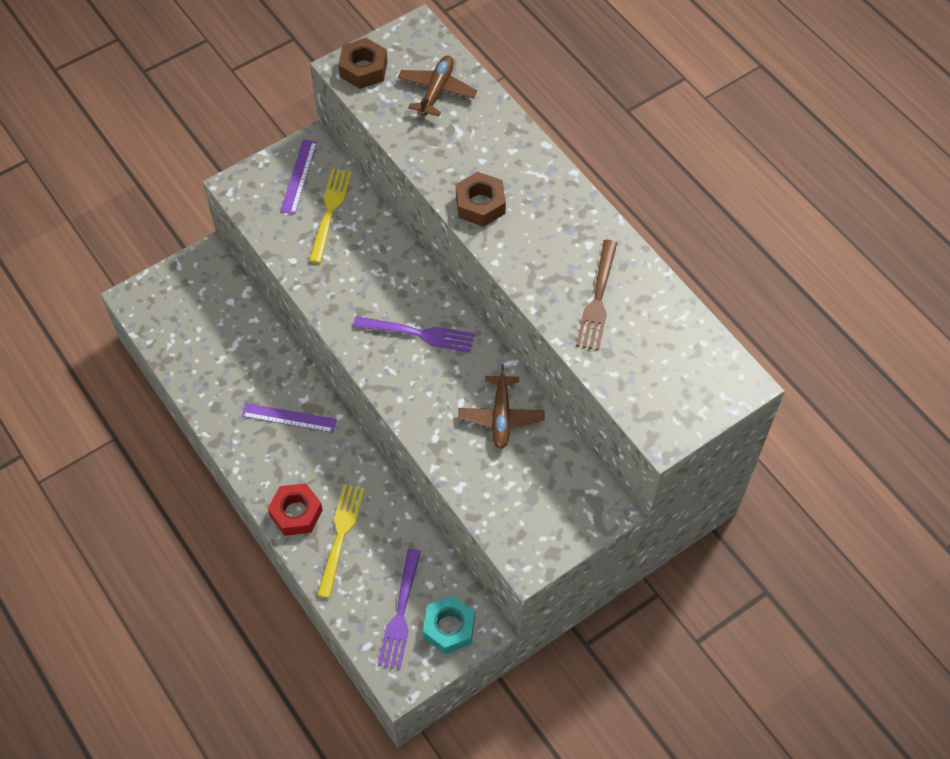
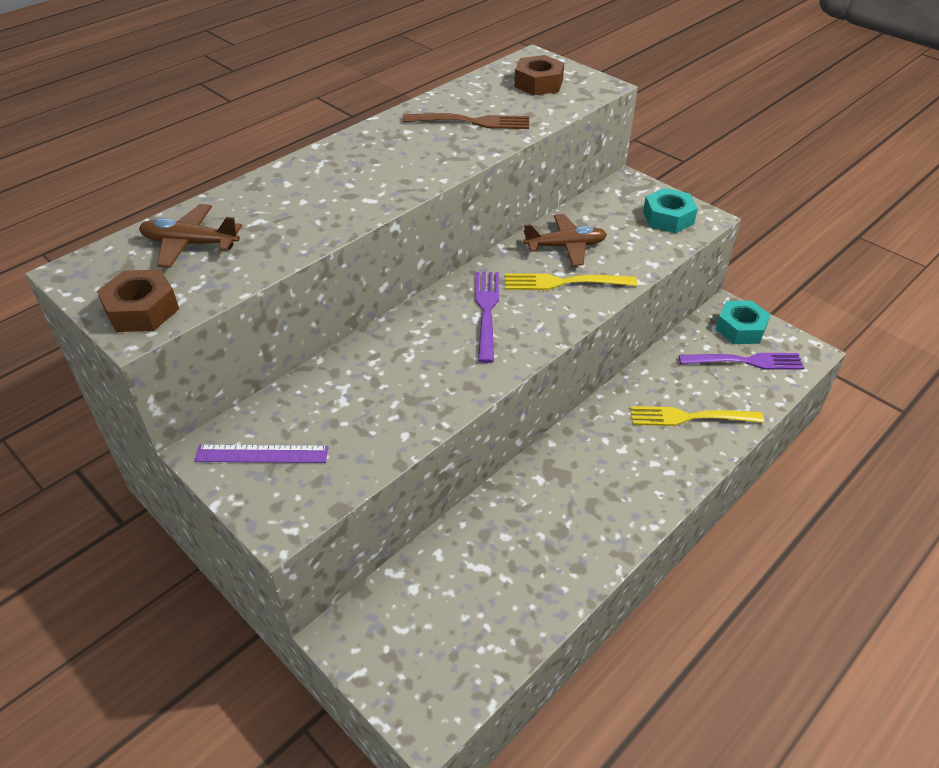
camera: 100 degrees left, 15 degrees down
purple ruler [242,403,337,433] -> none
red nut [268,483,323,536] -> none
yellow fork [309,169,352,263] -> yellow fork moved to [505,273,637,290]
brown nut [456,172,506,227] -> brown nut moved to [514,55,564,95]
none -> turquoise nut [643,188,698,233]

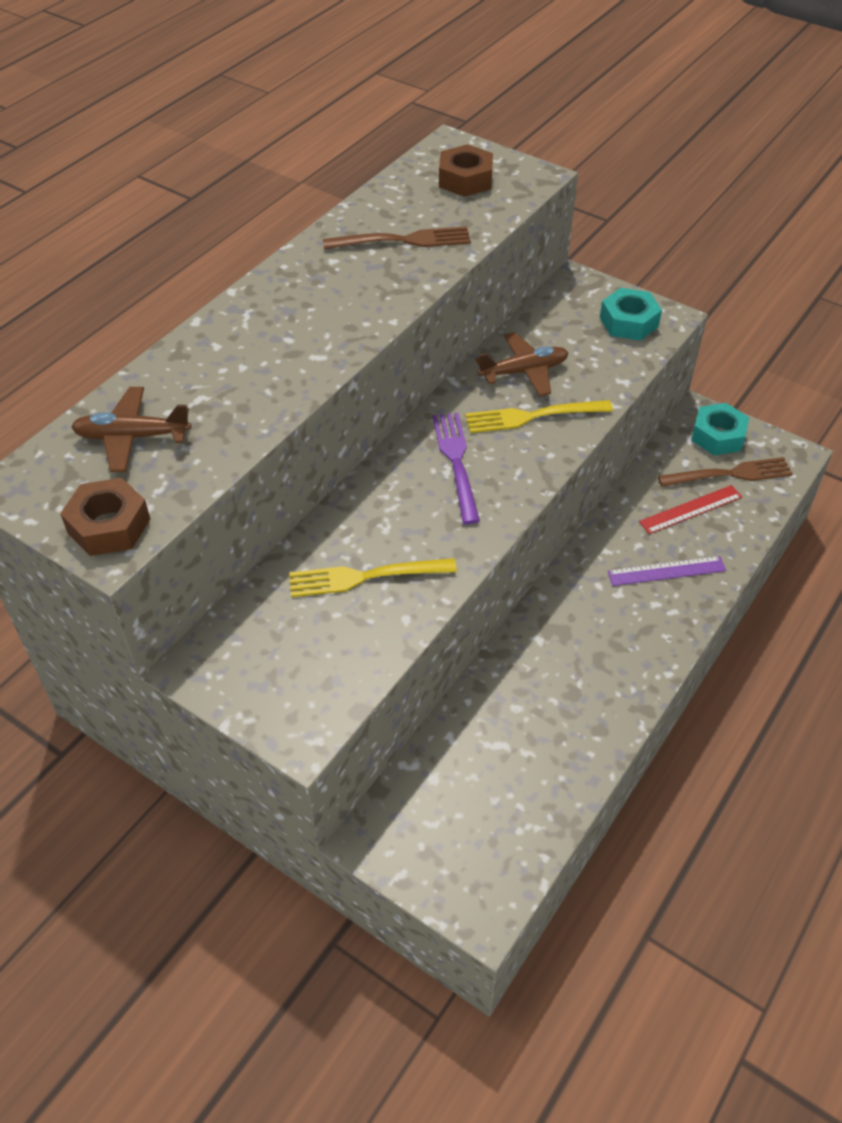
camera: 10 degrees left, 5 degrees up
purple ruler [194,445,329,463] -> purple ruler moved to [608,556,726,586]
yellow fork [630,406,764,426] -> yellow fork moved to [289,558,457,597]
purple fork [679,353,804,369] -> brown fork [658,457,793,487]
none -> red ruler [639,485,742,534]

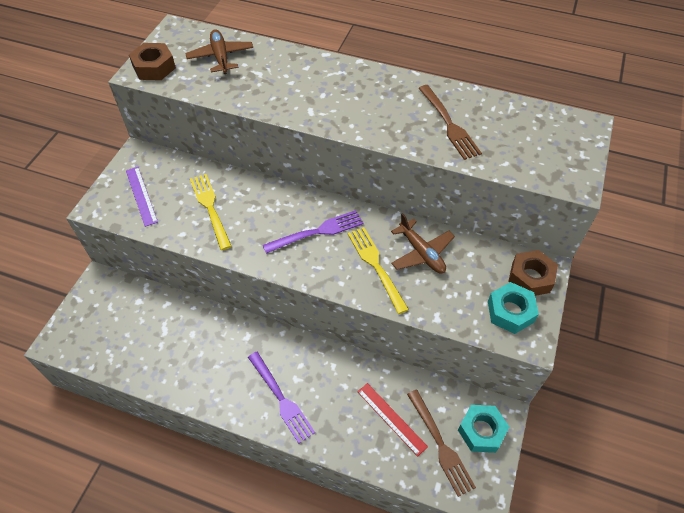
camera: 75 degrees right, 5 degrees up
brown nut [439,144,493,197] -> brown nut moved to [508,250,558,296]
purple ruler [608,556,726,586] -> purple ruler moved to [126,167,158,227]
none -> purple fork [248,352,315,443]

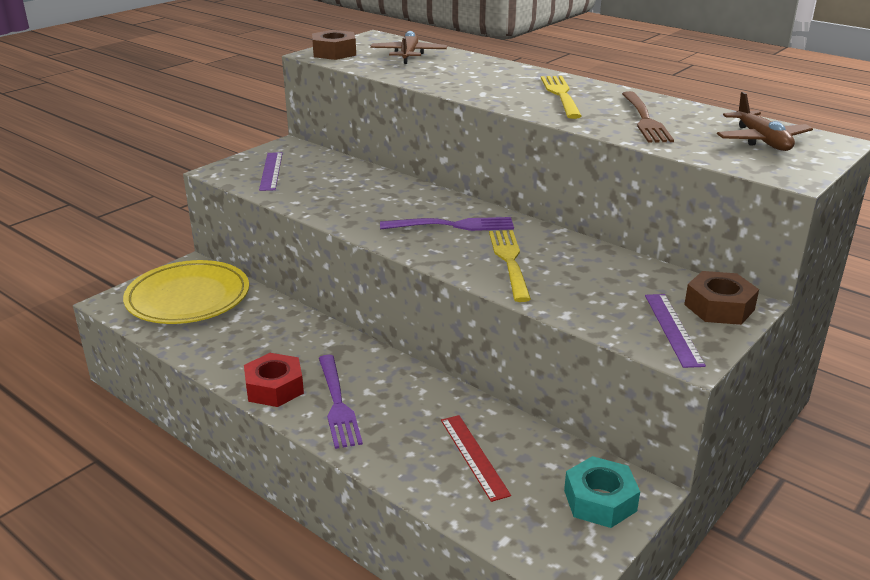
camera: 20 degrees right, 25 degrees down
yellow fork [190,174,232,250] -> yellow fork moved to [541,76,582,119]
brown plane [391,213,455,274] -> brown plane moved to [717,92,813,151]
brown fork [407,390,476,497] -> none
turquoise nut [488,282,539,334] -> purple ruler [645,294,706,368]
none -> yellow plate [123,260,249,324]
none -> red nut [244,353,304,407]

